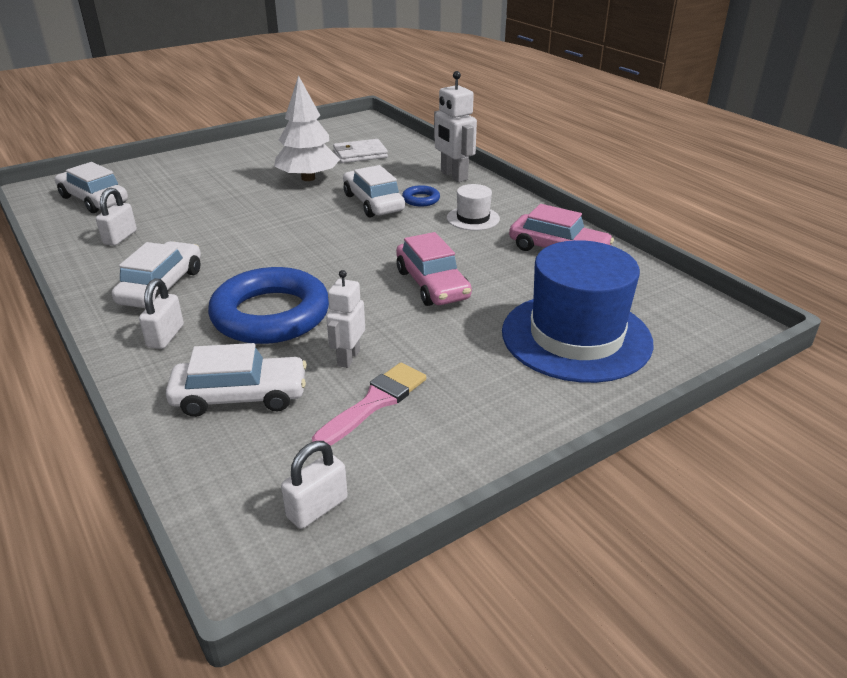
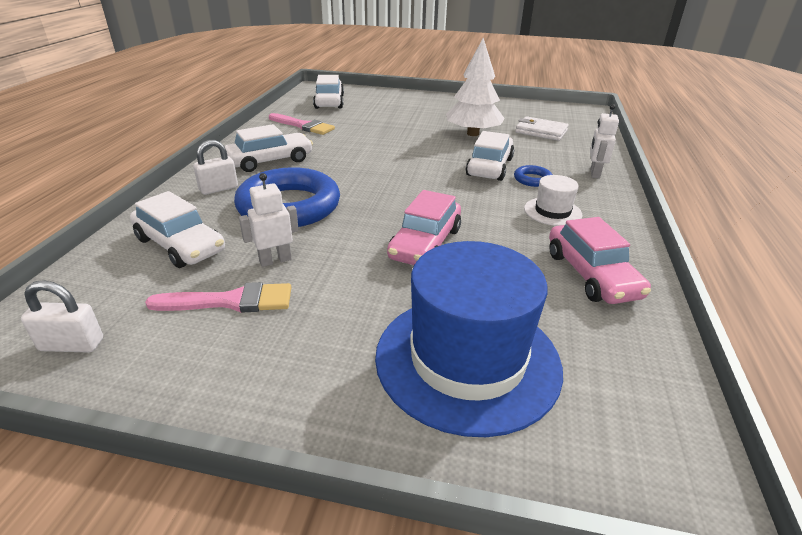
camera: 45 degrees right, 0 degrees up
white padlock [96,188,137,246] -> pink brush [269,113,335,135]
white robot [434,71,477,182] -> white robot [590,104,619,179], size x0.65

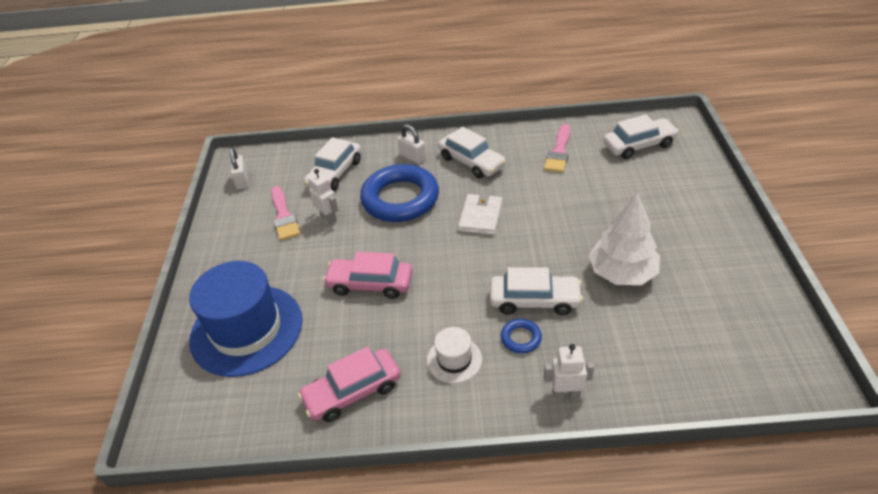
camera: 80 degrees right, 10 degrees up
white wallet [515,116,569,141] -> white wallet moved to [458,193,502,235]

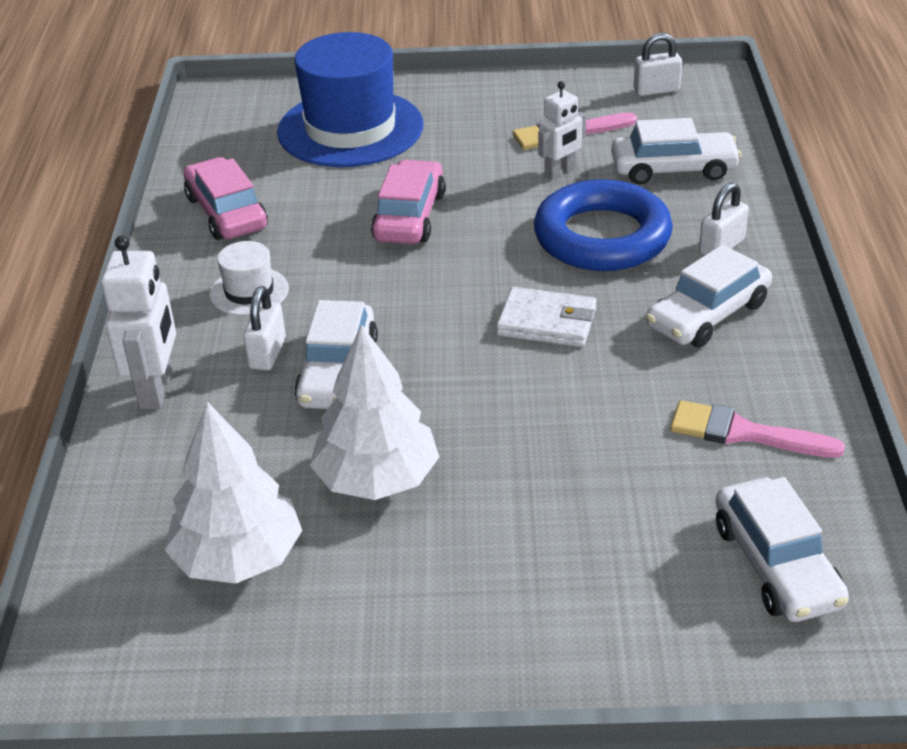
camera: 90 degrees right, 5 degrees down
white car [304,137,361,191] -> white car turned 150 degrees clockwise [611,118,742,185]
blue ring [501,319,542,354] -> white padlock [243,286,286,370]
white robot [544,344,594,399] -> white robot [101,236,176,409], size x1.54
none -> white tree [164,402,302,584]

